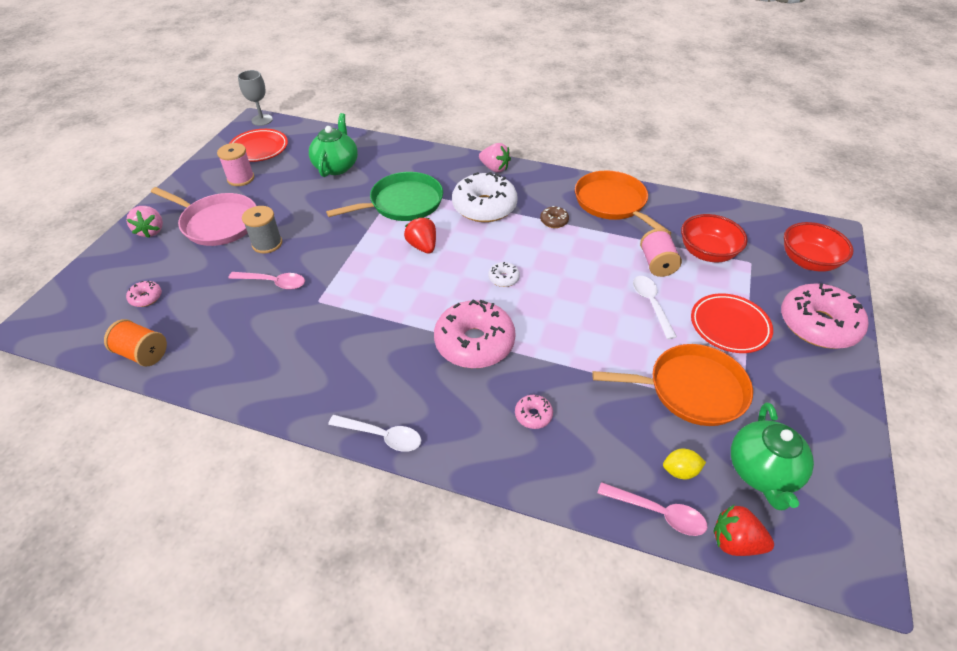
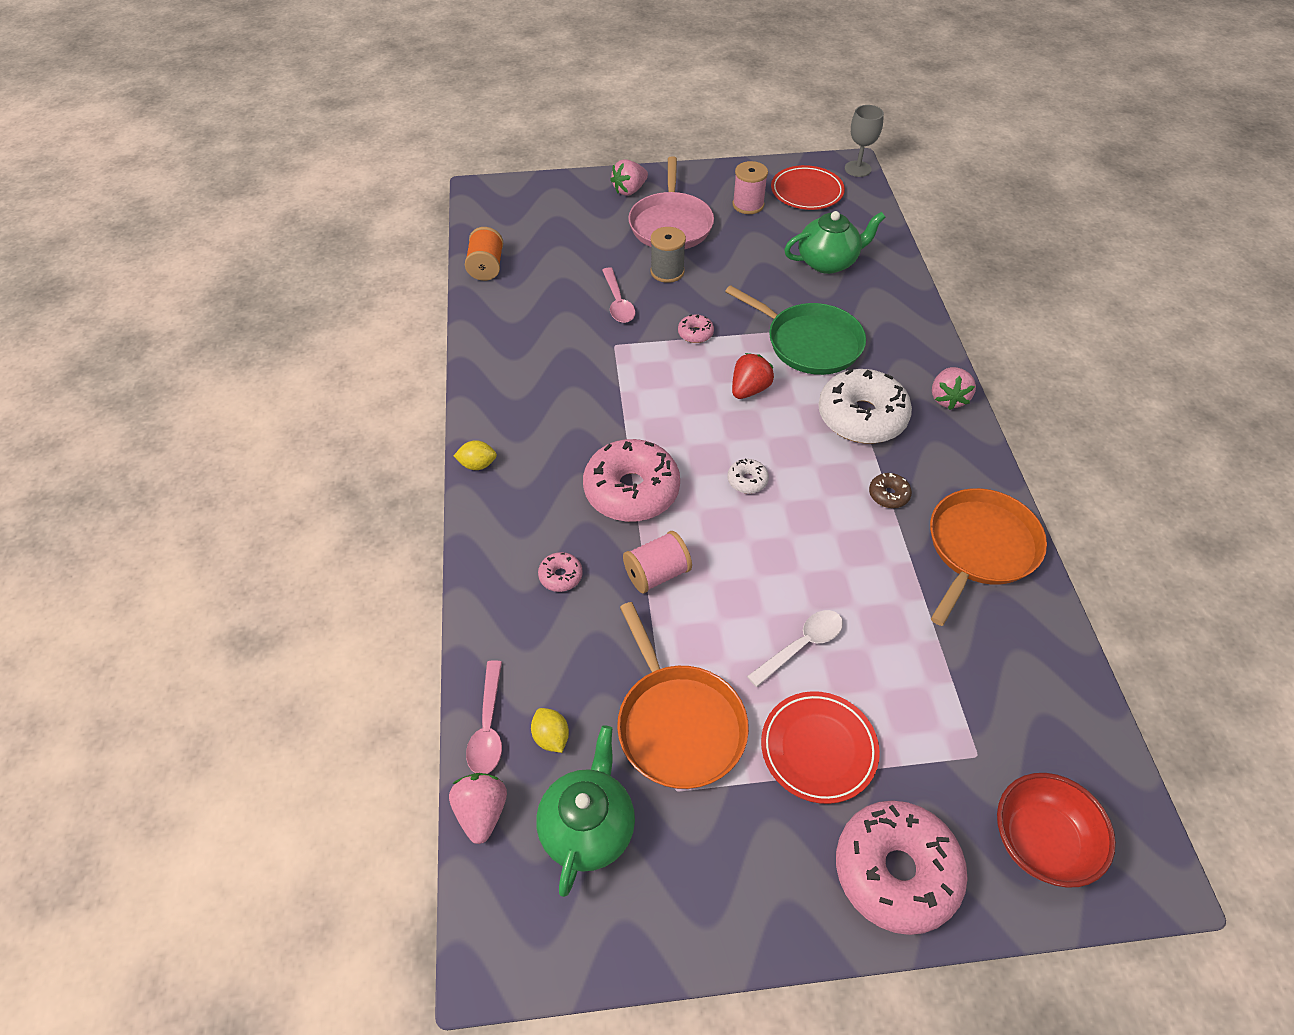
camera: 65 degrees right, 5 degrees up
pink donut [126,281,162,307] -> pink donut moved to [678,314,714,343]
white spoon [328,415,421,452] -> yellow lemon [454,440,497,470]
pink spool [640,228,682,277] -> pink spool moved to [623,531,692,594]
red bowl [681,214,748,262] -> none
red strawberry [713,505,774,556] -> pink strawberry [449,773,507,844]
green teapot [731,402,814,510] -> green teapot turned 120 degrees clockwise [536,725,635,897]

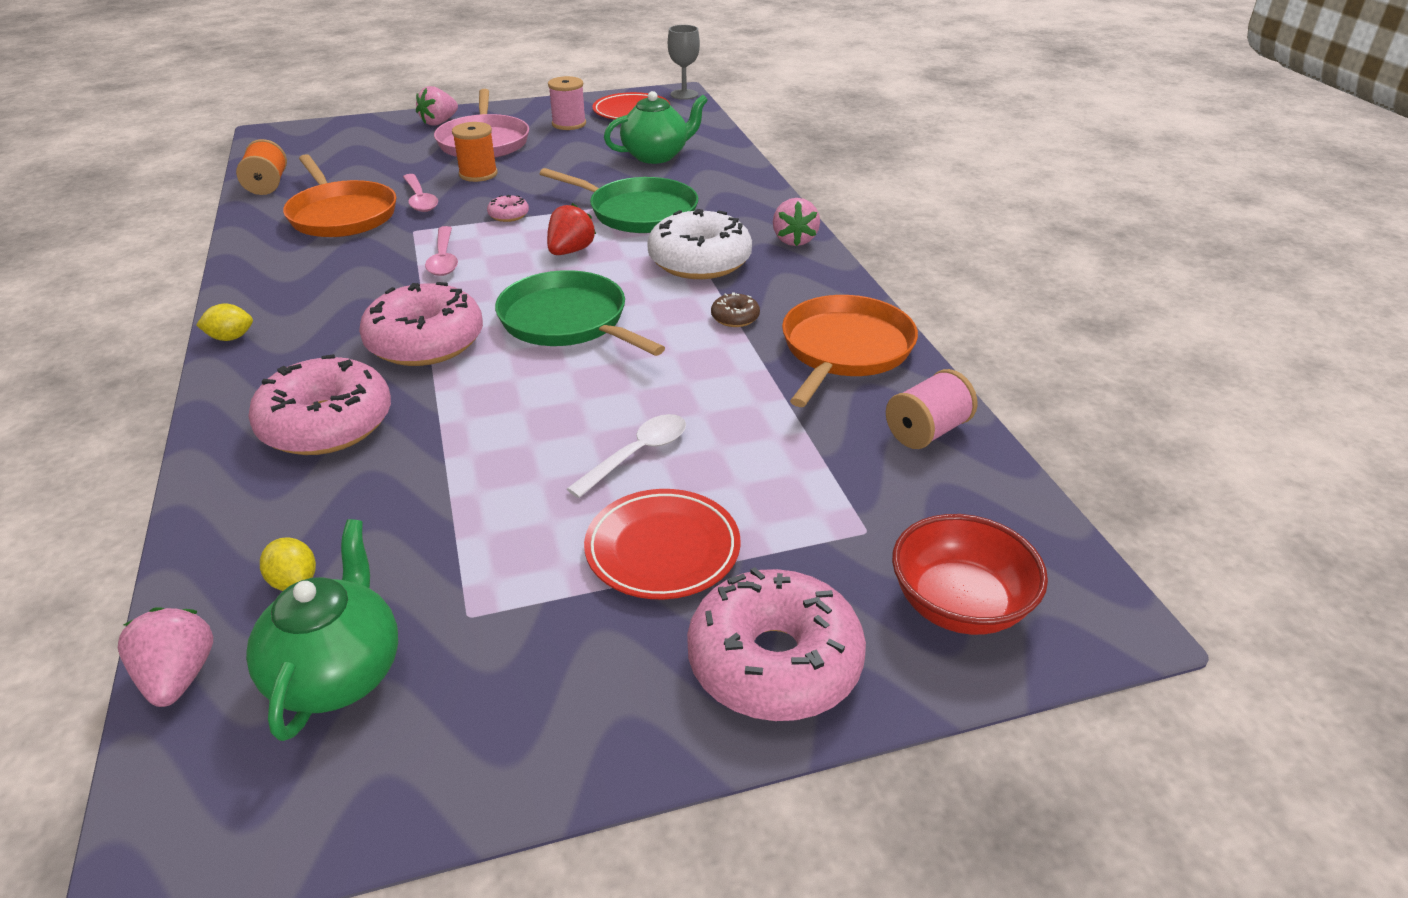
camera: 10 degrees left, 15 degrees down
pink spoon [466,660,502,774] -> pink spoon moved to [425,226,458,276]
pink donut [538,552,583,592] -> pink donut [248,354,391,455], size x2.33
orange pan [617,602,749,789] -> orange pan moved to [283,154,396,237]
pink spool [623,531,692,594] -> pink spool moved to [886,369,978,449]
grey spool [651,227,686,283] -> orange spool [452,122,498,182]
white donut [727,458,769,494] -> green pan [495,270,665,356]

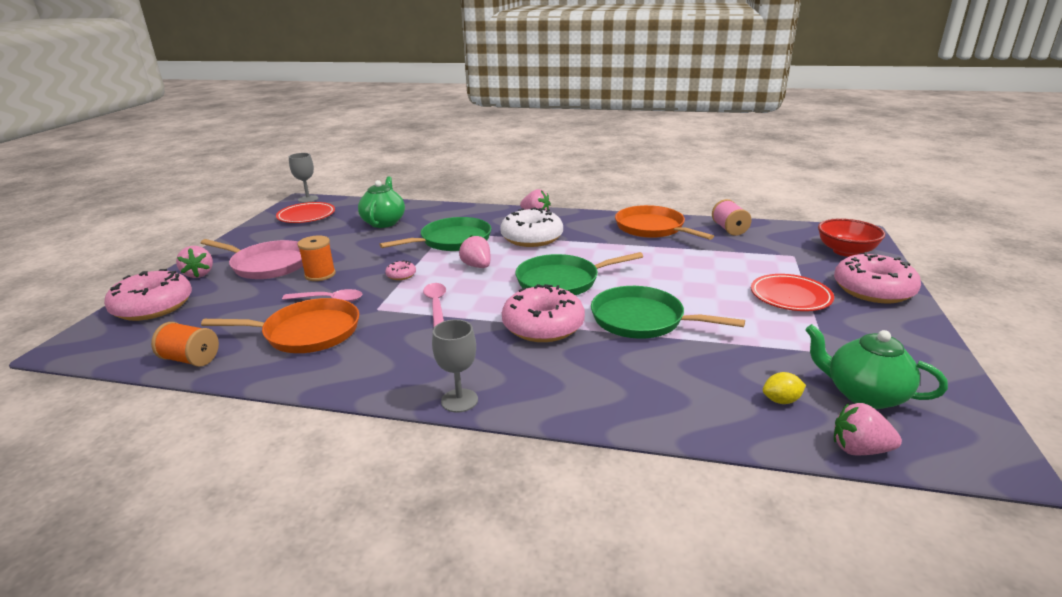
camera: 60 degrees left, 10 degrees down
yellow lemon [196,303,253,341] -> grey goblet [432,319,478,412]
pink donut [248,354,391,455] -> pink donut moved to [104,269,192,321]
pink spoon [425,226,458,276] -> pink spoon turned 120 degrees counterclockwise [423,283,446,327]
red strawberry [547,203,596,255] -> pink strawberry [459,235,491,268]
pink spool [548,76,586,130] -> none
white spoon [567,414,686,498] -> none
brown donut [711,293,760,327] -> none
none -> green pan [591,286,745,339]

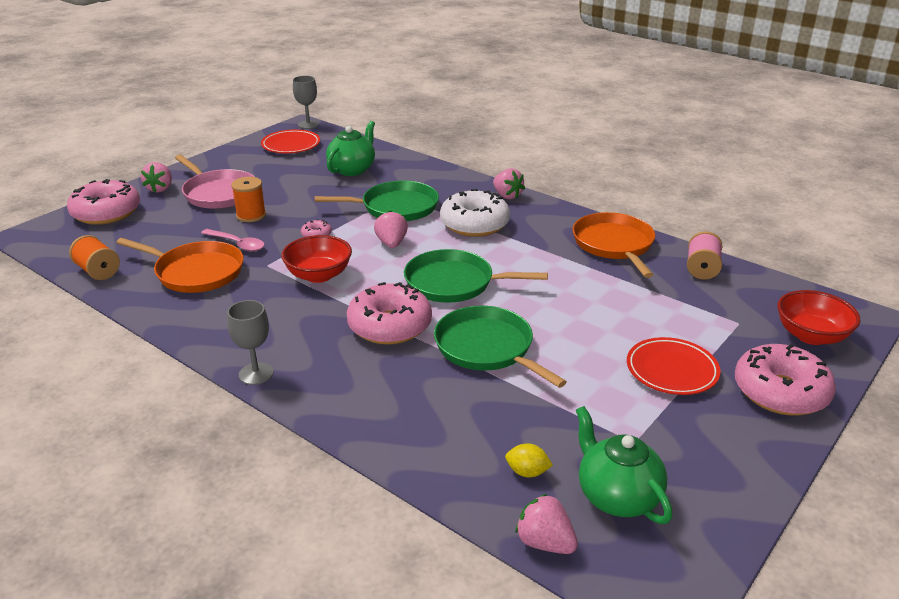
camera: 25 degrees right, 5 degrees up
pink spoon [423,283,446,327] -> red bowl [281,235,352,283]

